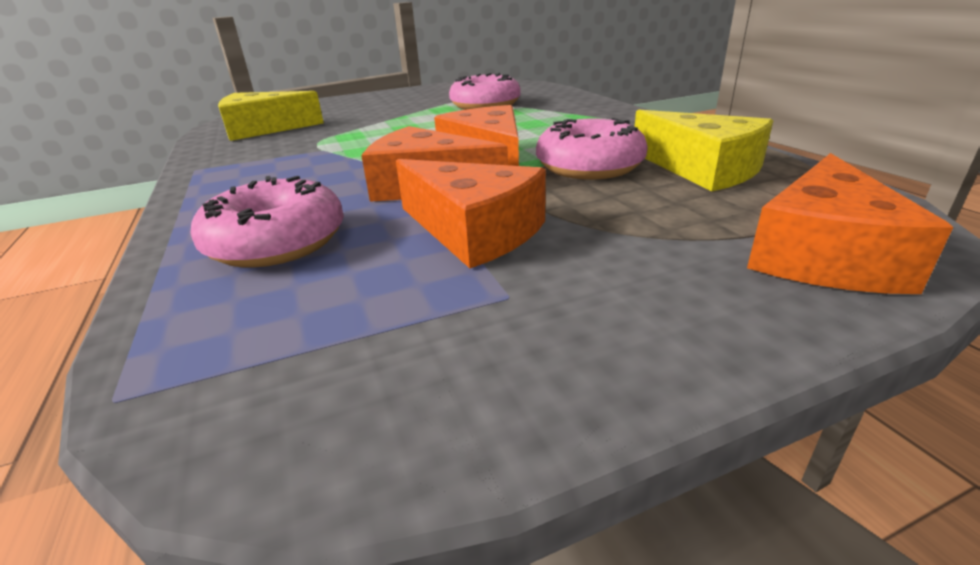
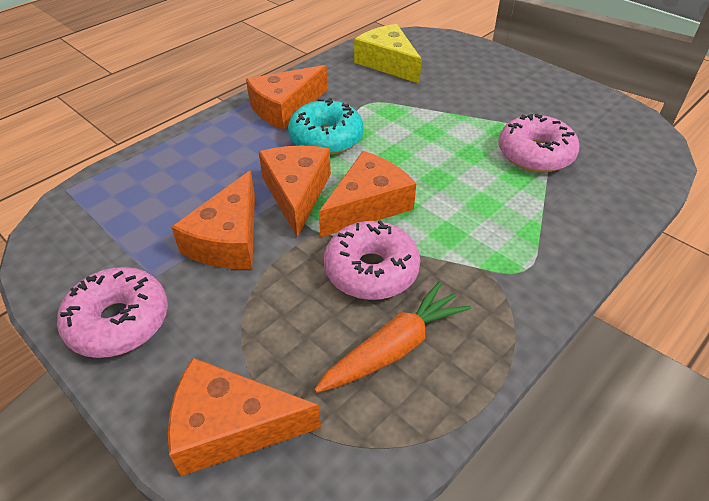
camera: 65 degrees right, 15 degrees up
pink donut [190,176,344,268] -> pink donut moved to [57,267,168,358]
yellow cheese [635,110,773,192] -> orange carrot [314,281,471,393]
none -> orange cheese [246,65,327,130]
none -> turquoise donut [288,98,364,155]

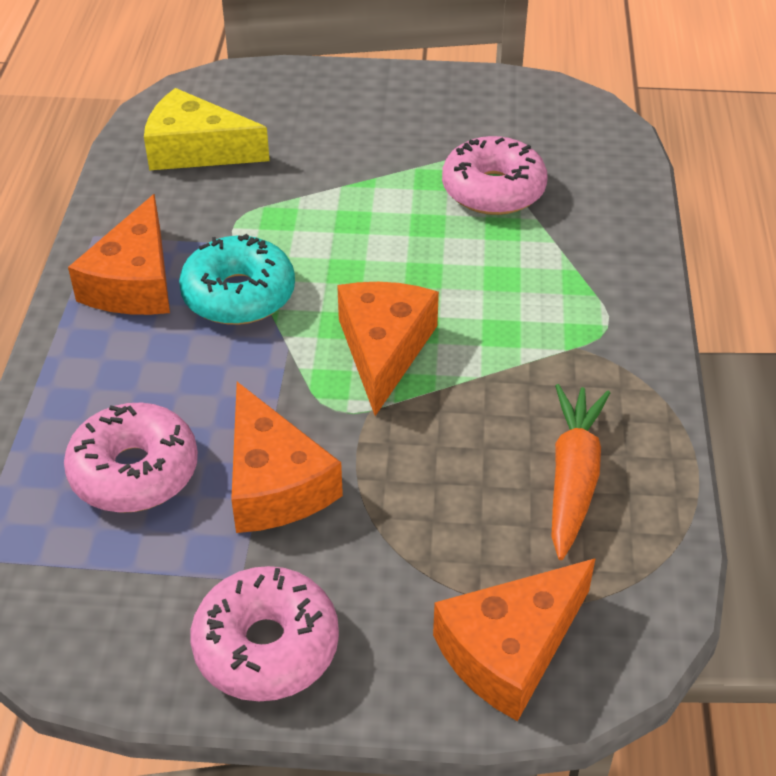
camera: 40 degrees left, 0 degrees up
orange cheese [259,146,331,238] -> none
pink donut [324,220,420,300] -> pink donut moved to [64,403,198,513]

